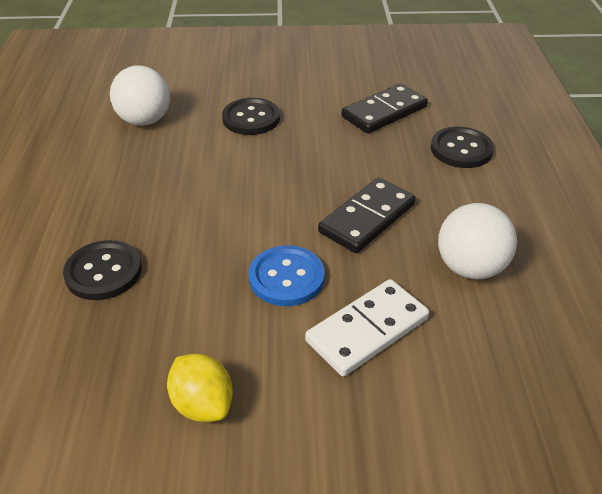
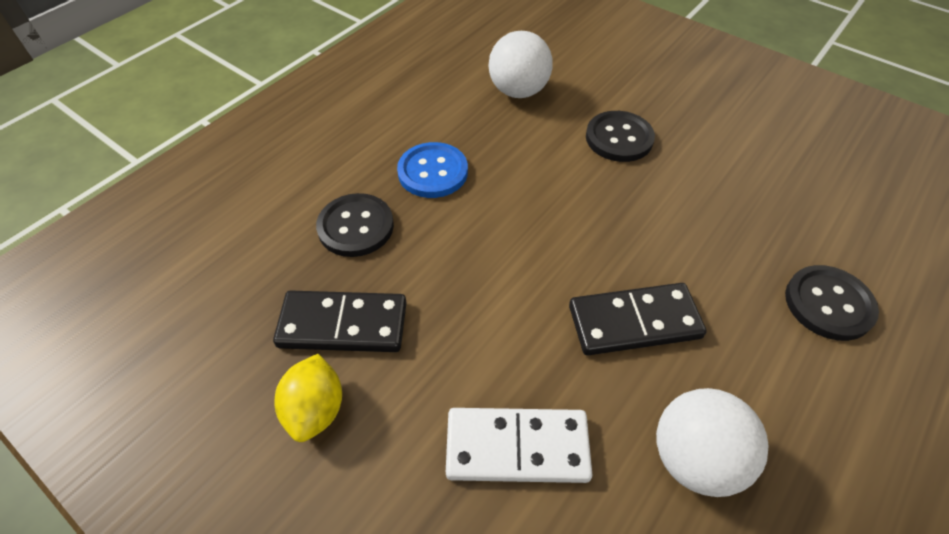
camera: 40 degrees right, 10 degrees up
blue button [249,245,325,306] -> blue button moved to [397,142,468,198]
black domino [342,83,428,134] -> black domino moved to [273,290,407,352]

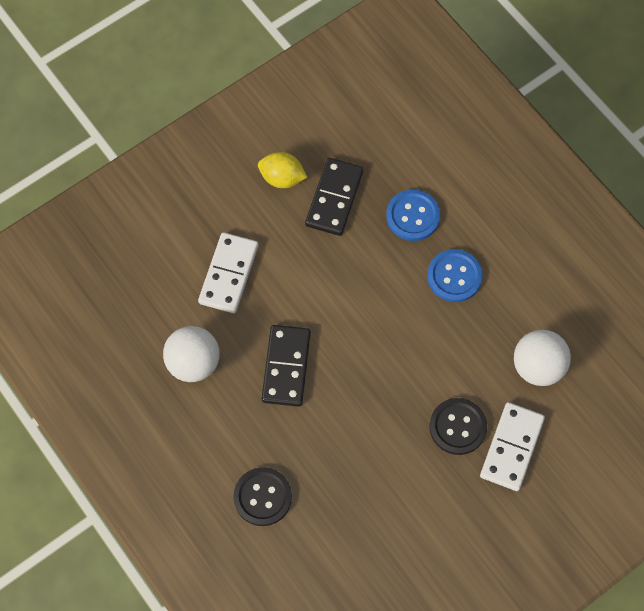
camera: 105 degrees right, 15 degrees up
black button [316,193,394,257] -> blue button [386,189,440,241]
none -> white domino [480,402,545,491]

